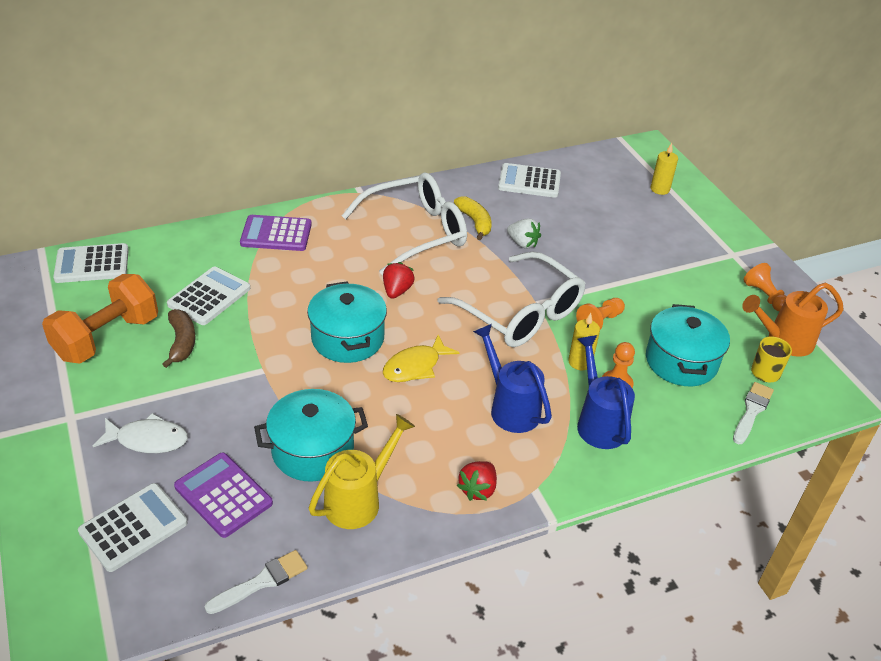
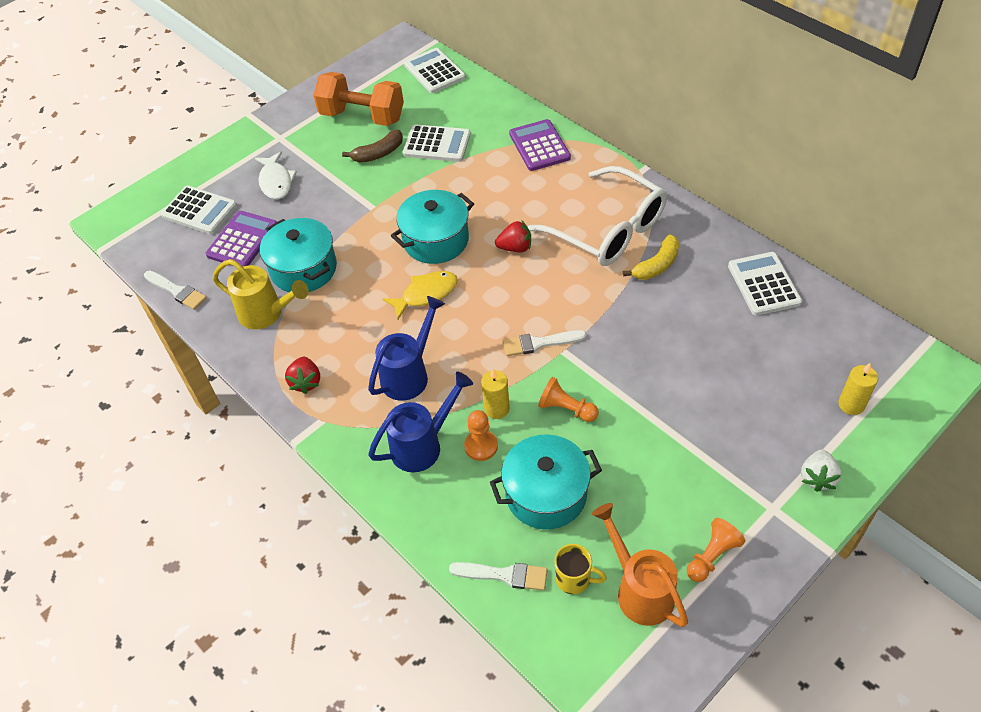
camera: 75 degrees right, 10 degrees up
yellow fish [383,335,459,382] -> yellow fish turned 120 degrees clockwise [383,271,458,319]
white glasses [437,252,585,347] -> white brush [503,330,587,356]
red strawberry [457,461,497,501] -> red strawberry turned 105 degrees counterclockwise [285,357,320,394]
white strawberry [507,219,541,248] -> white strawberry moved to [801,449,842,492]

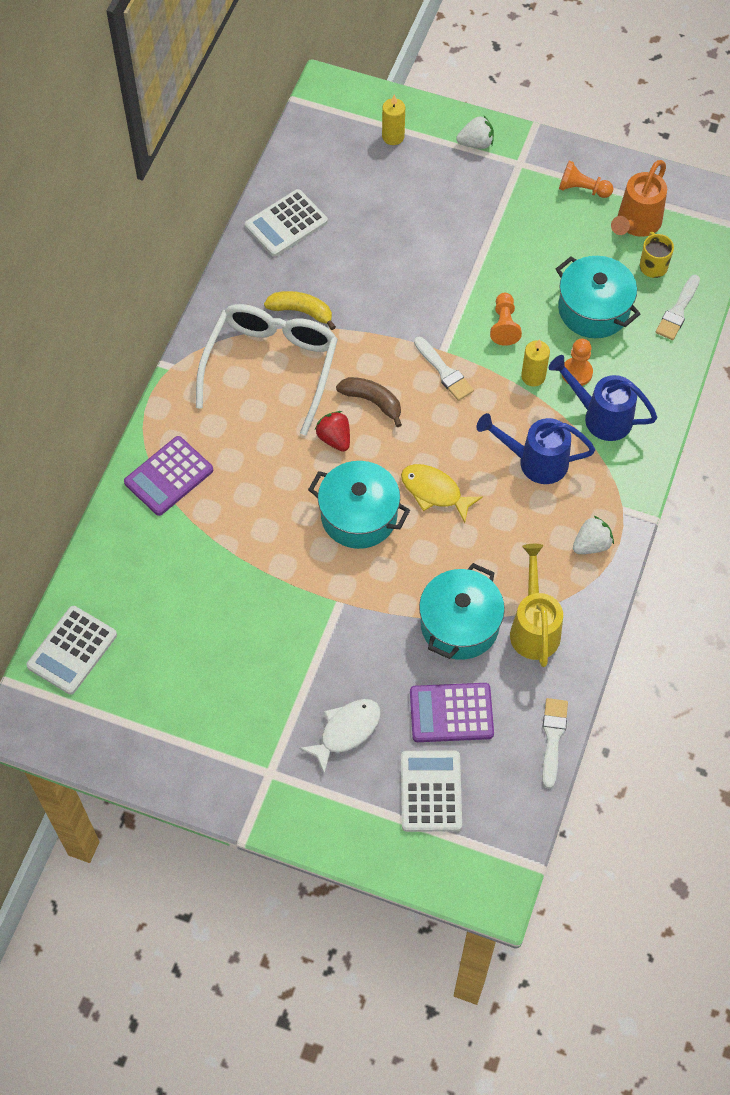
camera: 120 degrees left, 10 degrees up
red strawberry [285,357,320,394] -> white strawberry [573,515,614,554]
orange dumbbell [314,72,404,126] -> none
brown banana [342,130,403,163] -> brown banana moved to [336,377,402,427]
white calculator [403,124,471,162] -> none
white brush [449,562,548,590] -> white brush turned 135 degrees counterclockwise [656,275,700,340]

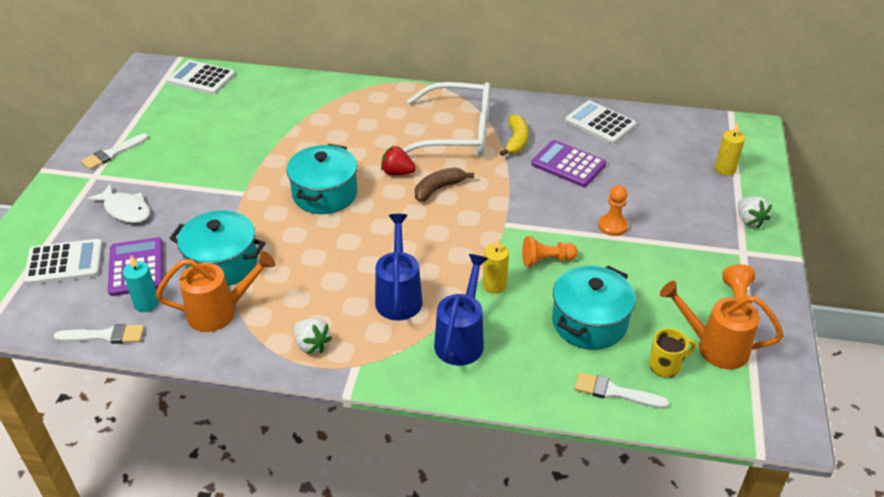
camera: 80 degrees right, 20 degrees down
purple calculator [124,436,213,516] -> purple calculator moved to [531,140,606,187]
red strawberry [315,411,350,452] -> red strawberry turned 120 degrees counterclockwise [381,146,416,175]
brown banana [336,377,402,427] -> brown banana turned 150 degrees counterclockwise [415,167,474,202]
yellow fish [401,464,483,523] -> none
white brush [414,337,474,401] -> white brush moved to [81,133,149,170]
yellow watering can [510,544,563,667] -> orange watering can [156,251,275,332]
orange pawn [561,339,593,386] -> orange pawn moved to [598,185,628,236]
none -> turquoise candle [123,255,159,312]

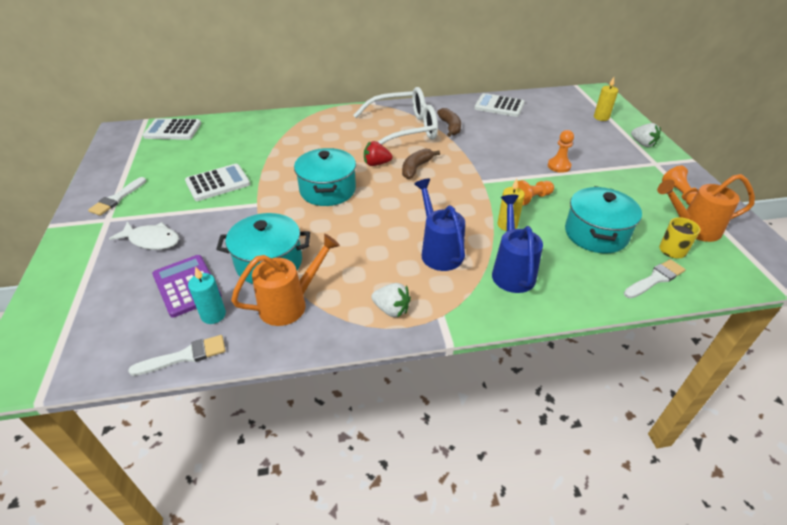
camera: 20 degrees left, 0 degrees up
white calculator [23,239,103,285] -> white calculator moved to [185,164,250,201]
yellow banana [500,114,529,156] -> brown banana [437,108,461,137]
purple calculator [531,140,606,187] -> none
white brush [574,372,669,409] -> white brush turned 150 degrees clockwise [624,259,686,298]

